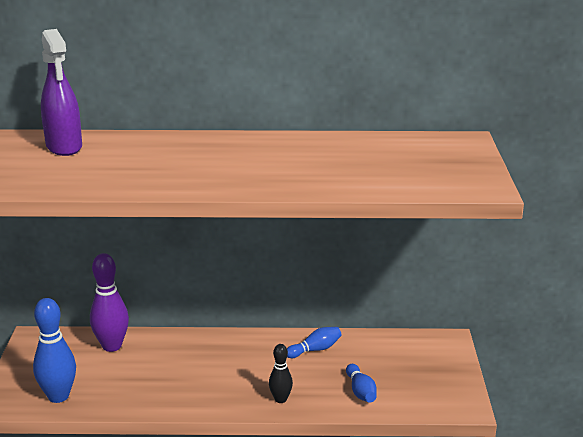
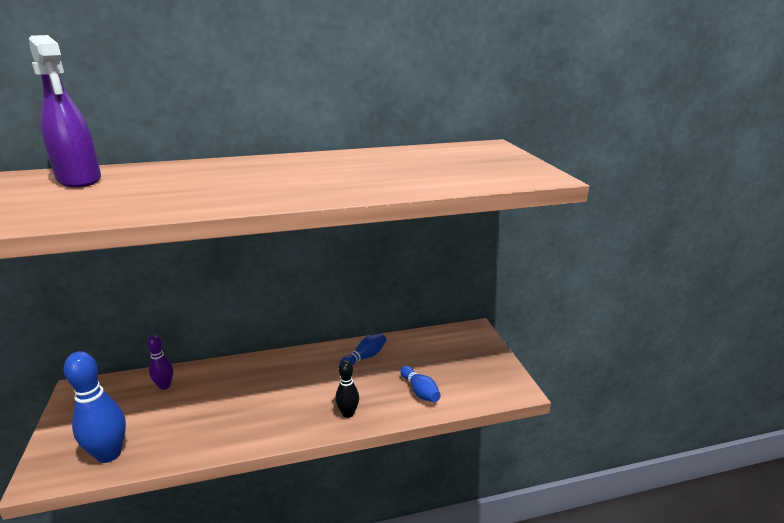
camera: 15 degrees left, 0 degrees up
purple bowling pin [90,253,129,352] -> purple bowling pin [147,335,173,390], size x0.58

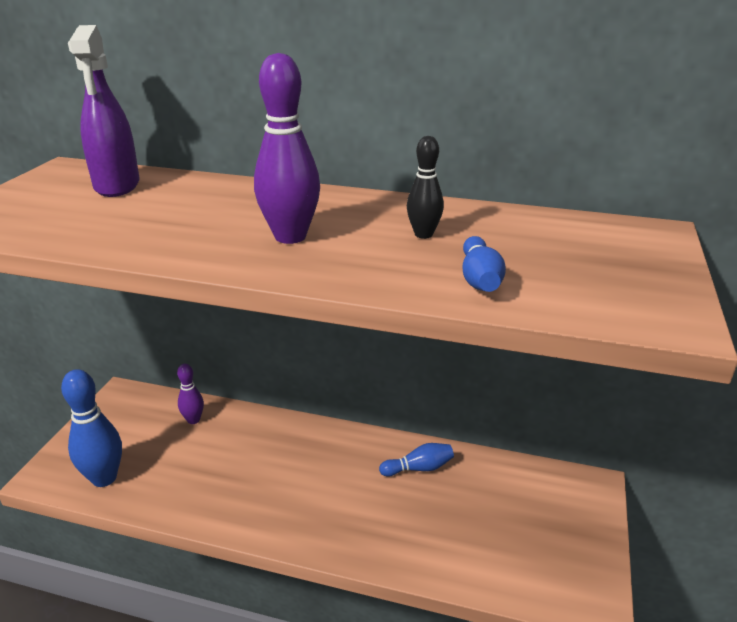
camera: 30 degrees right, 5 degrees up
black bowling pin [335,360,359,418] -> black bowling pin moved to [407,136,444,239]
blue bowling pin [400,366,441,402] -> blue bowling pin moved to [462,236,506,292]
none -> purple bowling pin [254,53,320,244]

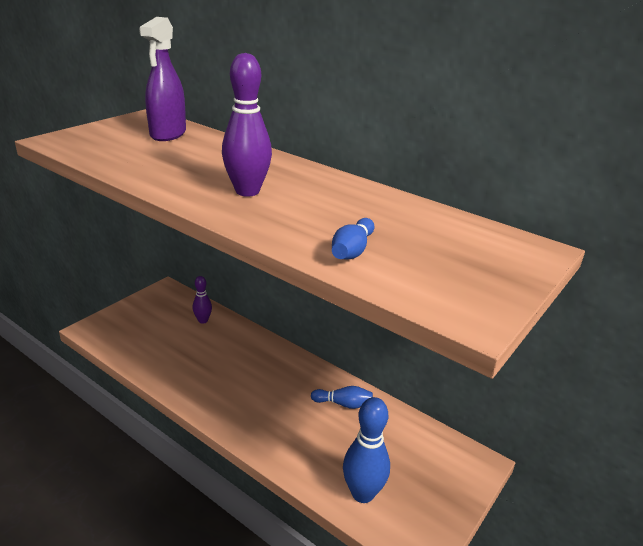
camera: 20 degrees right, 0 degrees up
blue bowling pin [61,369,122,487] -> blue bowling pin moved to [343,397,390,503]
black bowling pin [407,136,444,239] -> none

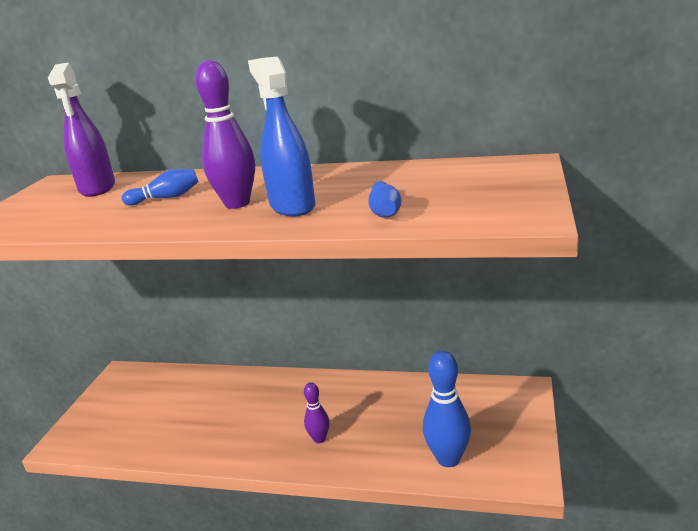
camera: 20 degrees left, 5 degrees down
purple bowling pin [193,276,212,324] -> purple bowling pin moved to [304,382,329,443]
blue bowling pin [311,386,373,409] -> blue bowling pin moved to [122,169,199,206]
none -> blue spray bottle [248,57,315,216]

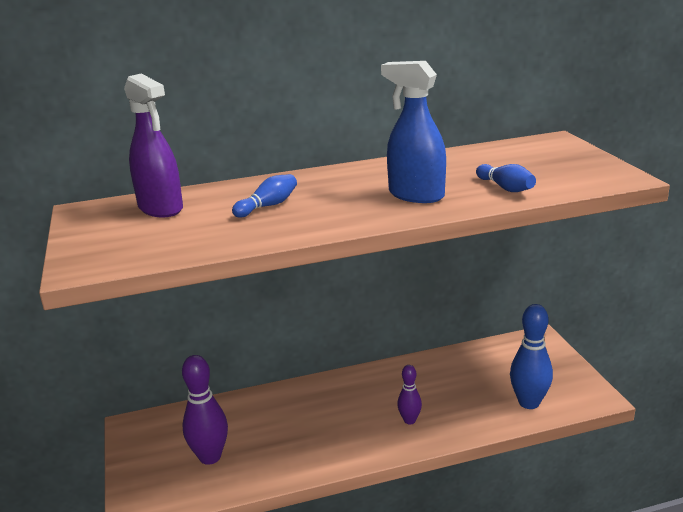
camera: 30 degrees left, 0 degrees up
purple bowling pin [195,60,255,209] -> purple bowling pin moved to [182,355,228,465]

